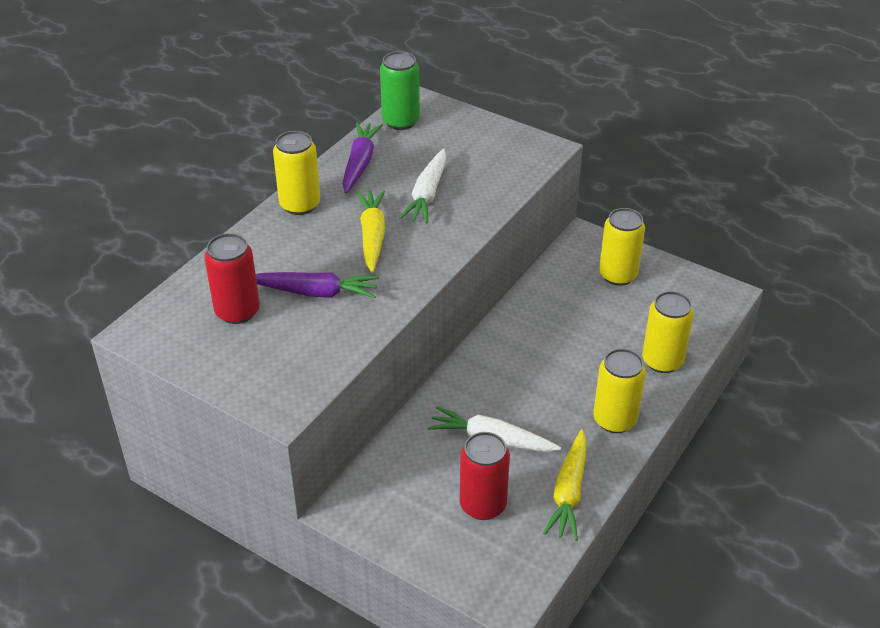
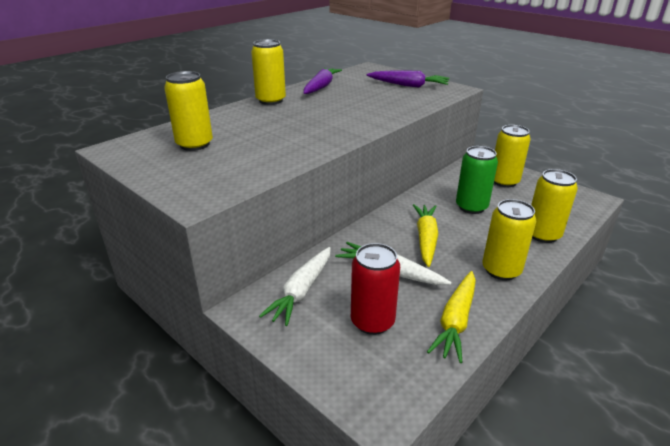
camera: 10 degrees right, 10 degrees down
red can [204,233,260,324] -> yellow can [164,71,213,151]
purple carrot [256,272,379,298] -> purple carrot moved to [367,71,449,87]
yellow carrot [356,190,385,273] -> yellow carrot moved to [413,204,438,267]
green can [380,51,420,130] -> green can moved to [456,146,498,214]
white carrot [399,149,447,224] -> white carrot moved to [259,247,331,326]

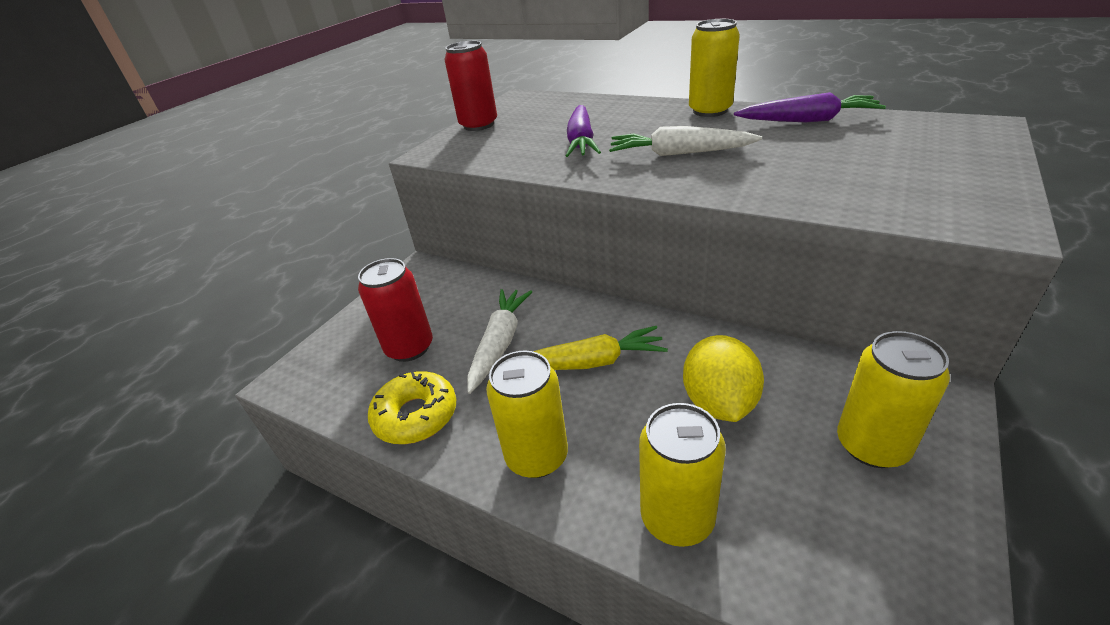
camera: 80 degrees right, 5 degrees up
yellow can [164,71,213,151] -> none
white carrot [259,247,331,326] -> white carrot moved to [609,126,762,156]
purple carrot [367,71,449,87] -> purple carrot moved to [566,105,601,157]
yellow carrot [427,271,476,363] -> yellow donut [368,371,456,444]
green can [456,146,498,214] -> yellow lemon [683,335,764,422]
none -> red can [445,41,497,131]

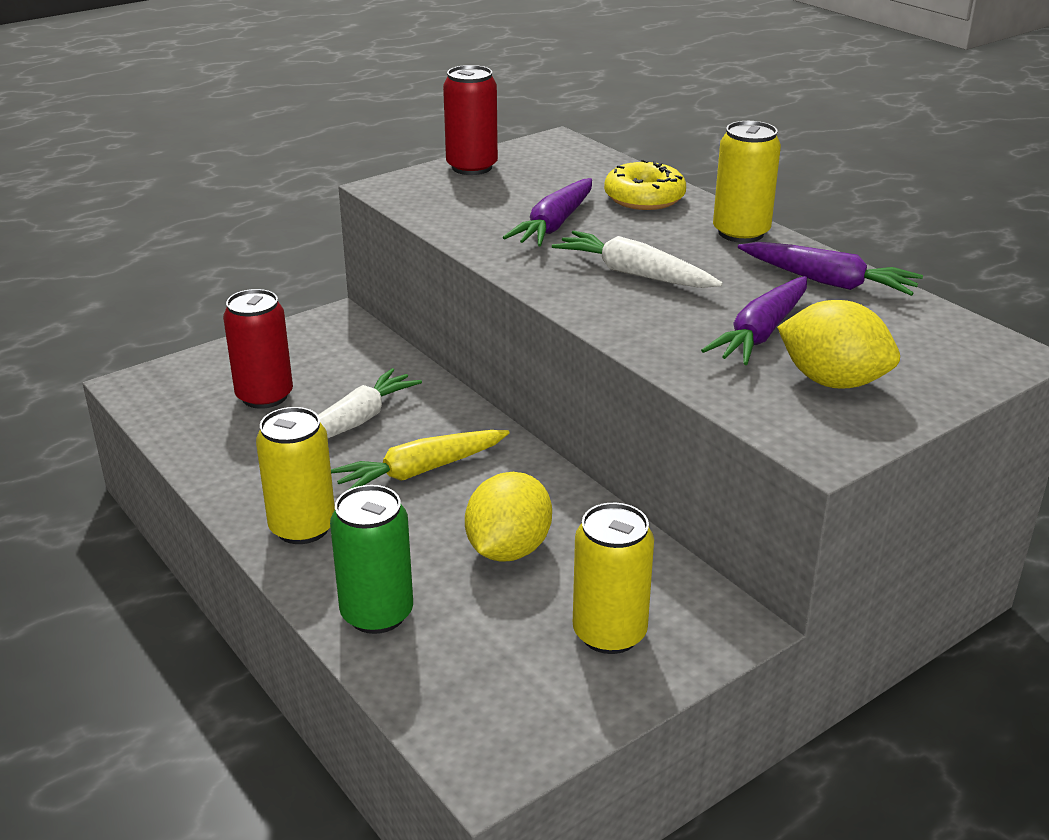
camera: 20 degrees right, 5 degrees down
yellow donut [368,371,456,444] -> yellow donut moved to [604,159,686,210]
yellow carrot [533,326,668,370] -> yellow carrot turned 135 degrees clockwise [331,430,510,490]
yellow can [639,403,726,547] -> green can [330,485,413,634]
none -> purple carrot [701,276,807,365]
none -> yellow lemon [777,300,900,389]

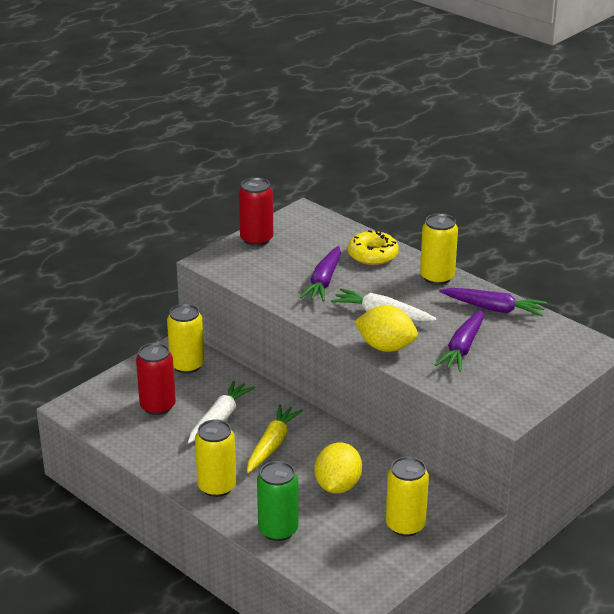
camera: 10 degrees left, 0 degrees up
yellow carrot [331,430,510,490] -> yellow carrot turned 150 degrees clockwise [247,404,303,473]
yellow lemon [777,300,900,389] -> yellow lemon moved to [355,305,418,352]
none -> yellow can [167,304,204,374]

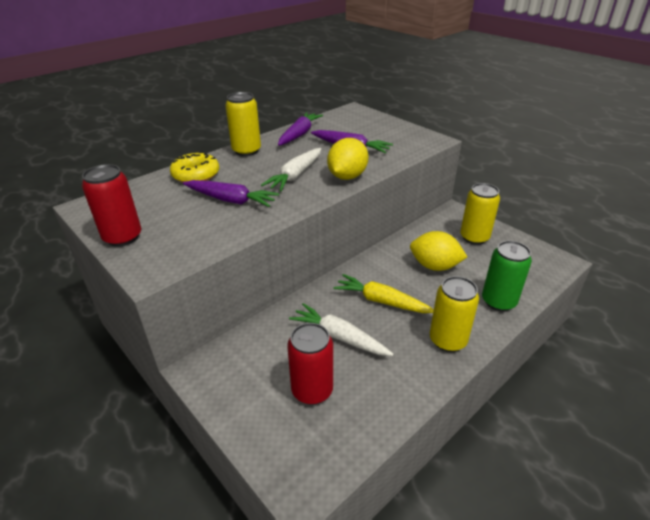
camera: 85 degrees left, 5 degrees up
yellow can [167,304,204,374] -> none

